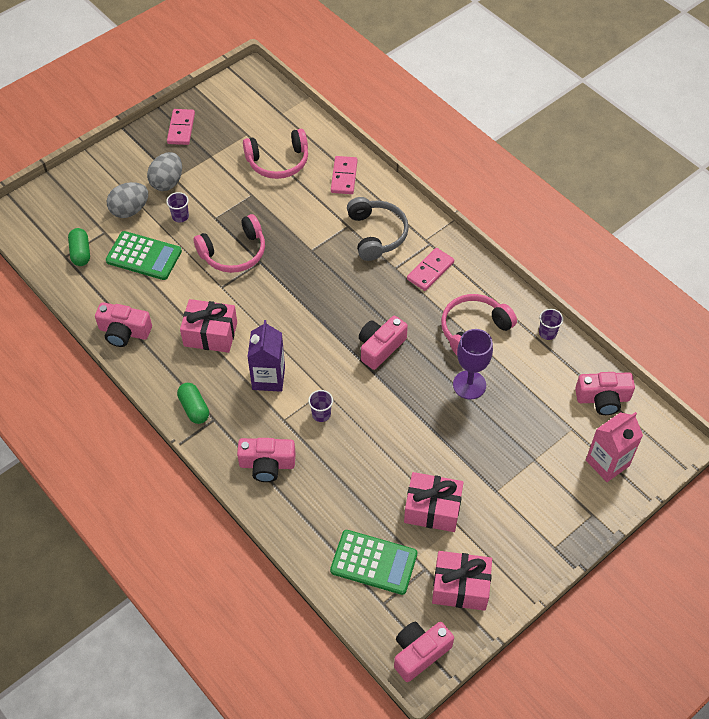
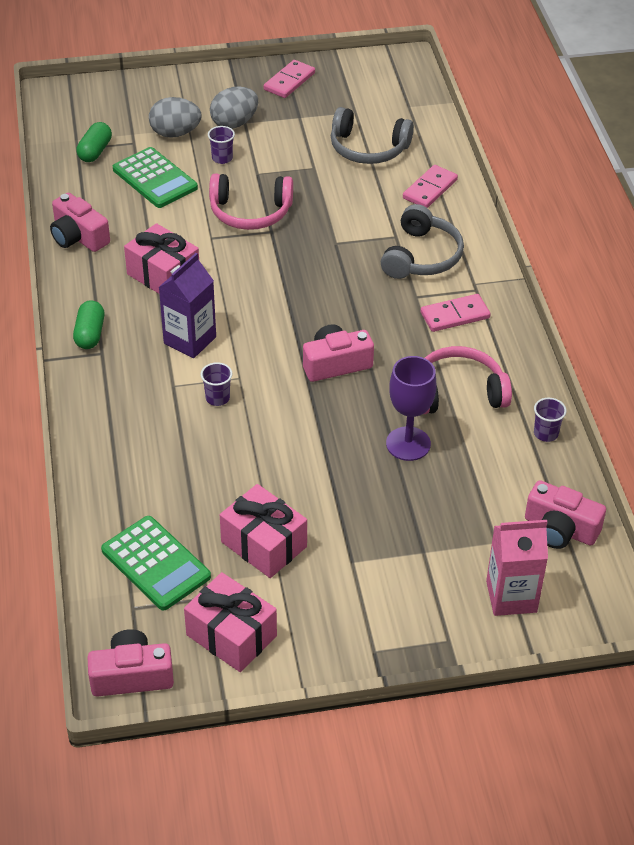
camera: 30 degrees right, 10 degrees down
pink camera [237,438,296,482] -> none
pink headphones [243,129,308,179] -> grey headphones [331,107,414,164]

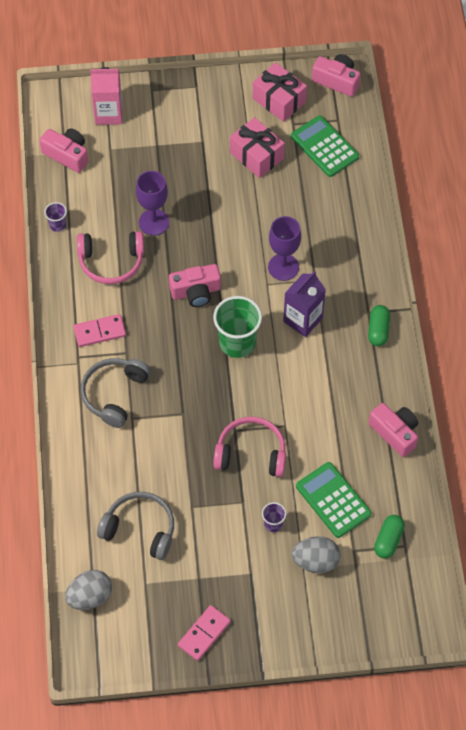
camera: 175 degrees left, 15 degrees up
pink camera [88,629,174,697] -> pink camera turned 150 degrees counterclockwise [312,54,361,97]
pink gift [124,223,199,294] -> none
purple cup [201,362,232,406] -> purple goblet [268,216,301,281]
grey egg [210,86,258,129] -> grey egg moved to [65,570,112,610]
pink domino [403,165,458,208] -> none
none -> green cup [213,296,262,358]

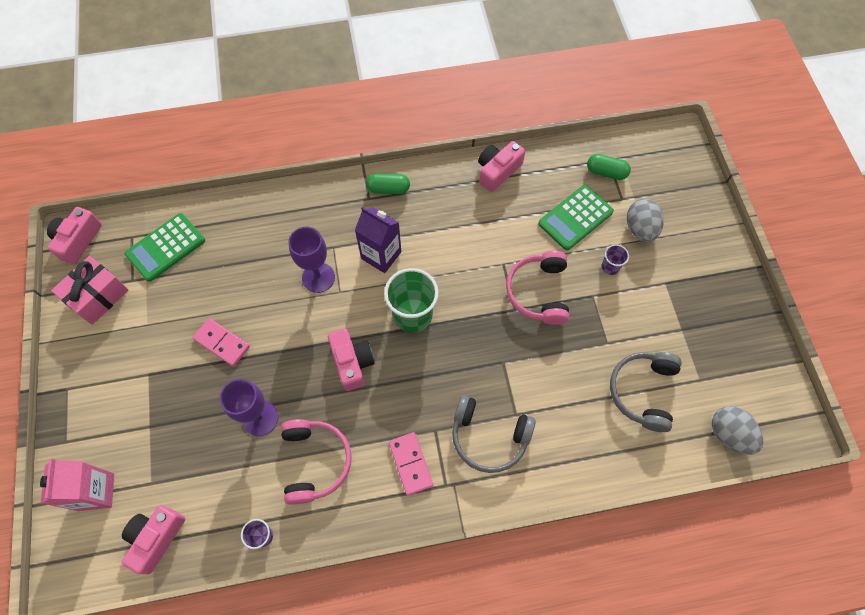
camera: 95 degrees left, 5 degrees up
pink domino [178,605,231,661] -> pink domino moved to [193,318,250,367]
pink gift [230,117,285,178] -> none

